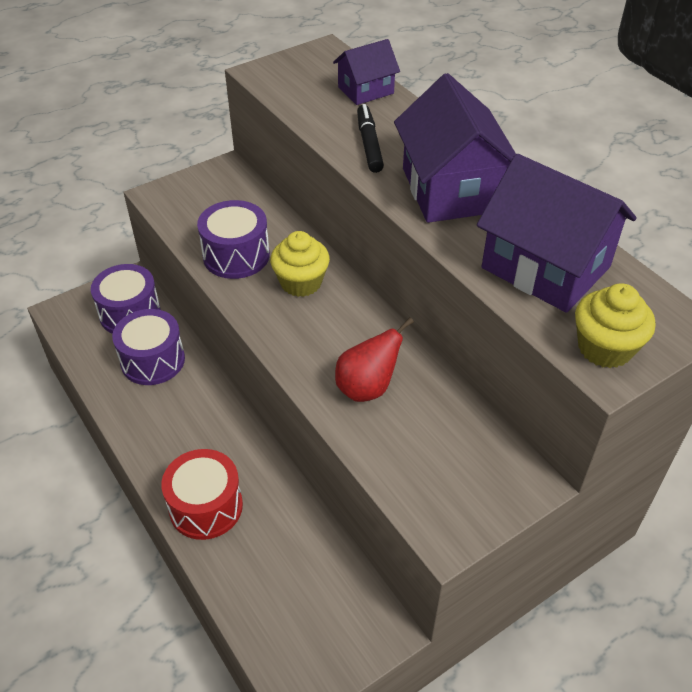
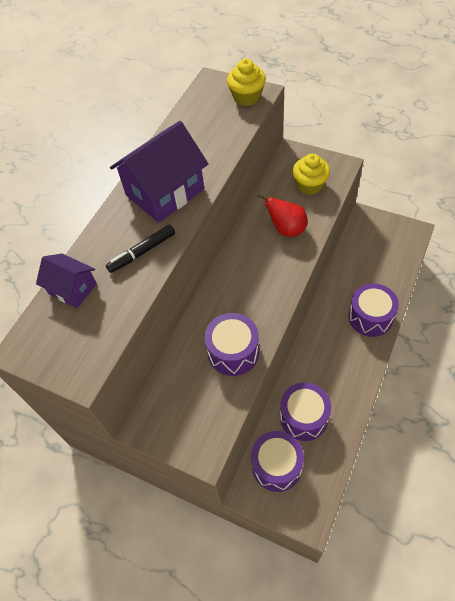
camera: 115 degrees left, 10 degrees up
red drum [161,449,243,540] -> purple drum [348,283,399,337]
yellow cupcake [270,231,330,297] -> yellow cupcake moved to [293,153,330,195]
purple house [477,154,637,313] -> none

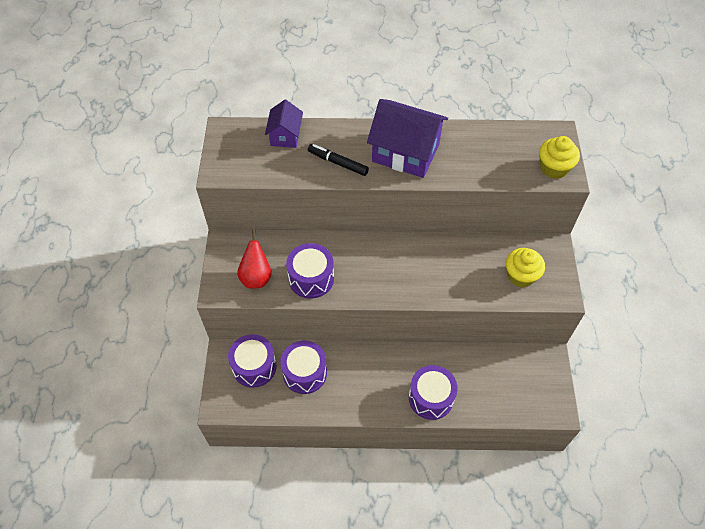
camera: 60 degrees right, 0 degrees up
red pear [257,193,307,237] -> red pear moved to [237,229,272,289]

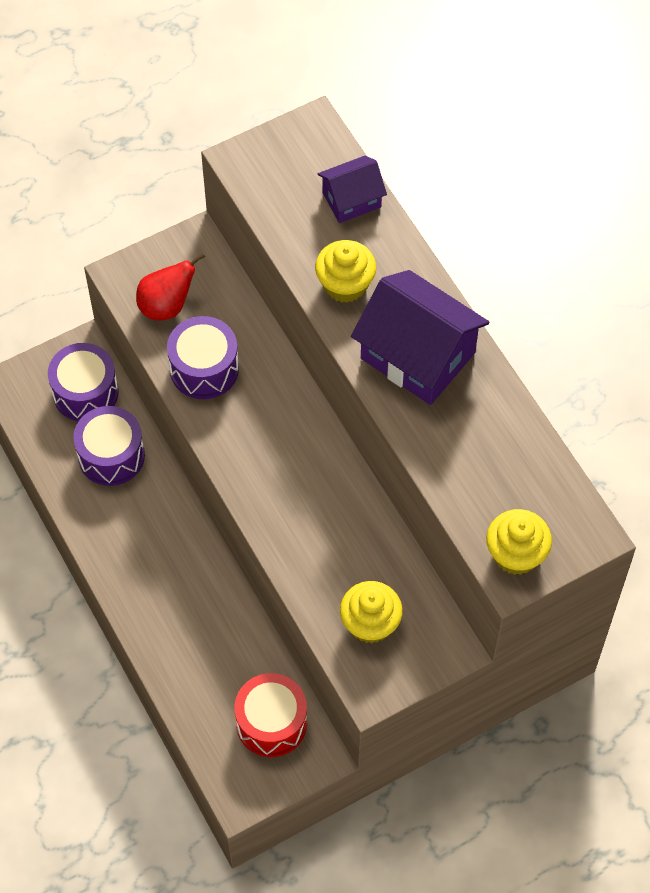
camera: 60 degrees right, 5 degrees up
black marker [308,144,369,176] -> yellow cupcake [315,240,376,303]
purple house [367,99,448,178] -> purple house turned 45 degrees counterclockwise [351,270,489,405]
purple drum [409,365,457,420] -> none
none -> red drum [234,673,307,757]

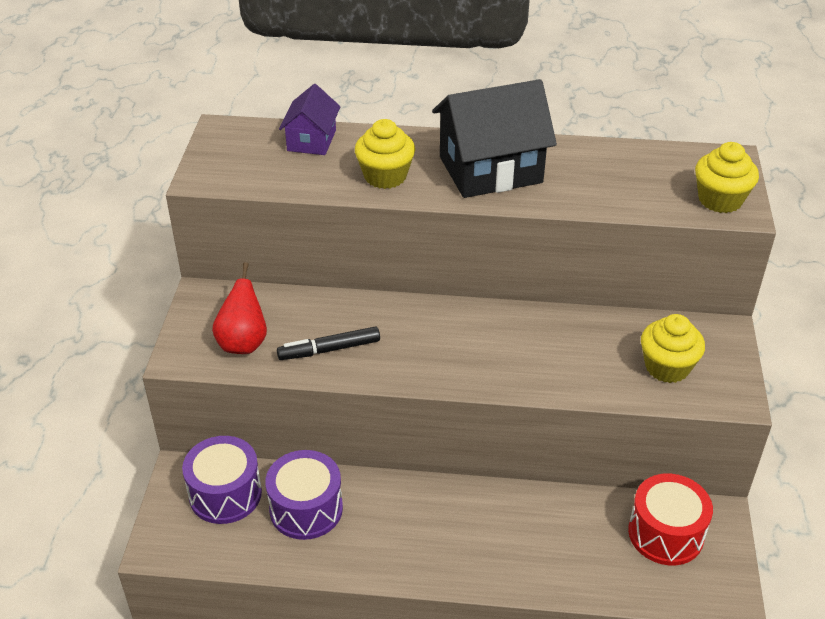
camera: 55 degrees left, 20 degrees down
purple drum [167,316,239,399] -> black marker [277,326,380,360]
purple house [351,270,489,405] -> black house [432,79,557,198]

